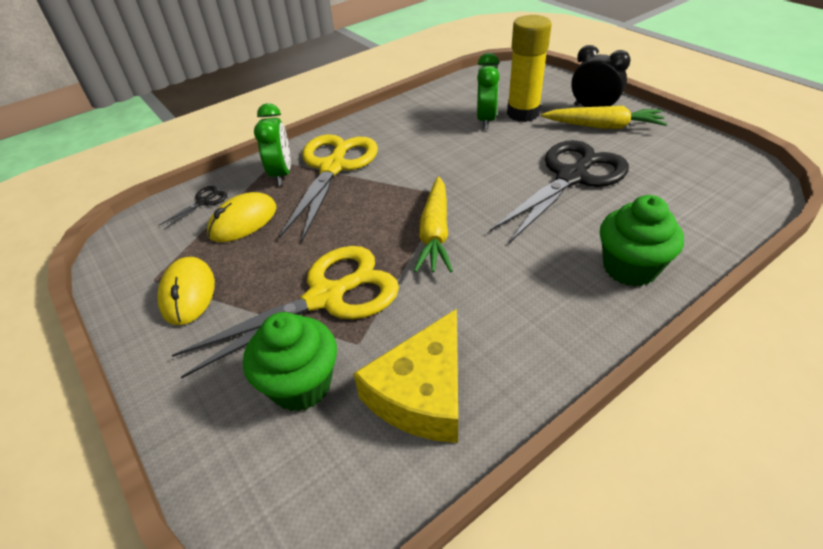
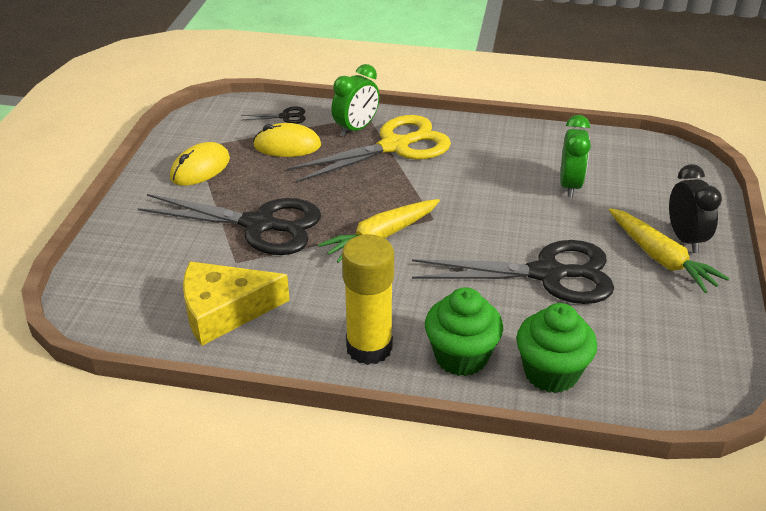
camera: 45 degrees right, 5 degrees down
yellow scissors [172,246,399,378] -> black scissors [137,194,321,255]
green cupcake [243,312,337,412] -> green cupcake moved to [516,303,597,393]
green clock [477,53,500,129] -> green clock turned 45 degrees counterclockwise [560,115,591,198]
yellow glue stick [507,15,552,122] -> yellow glue stick moved to [342,234,394,365]

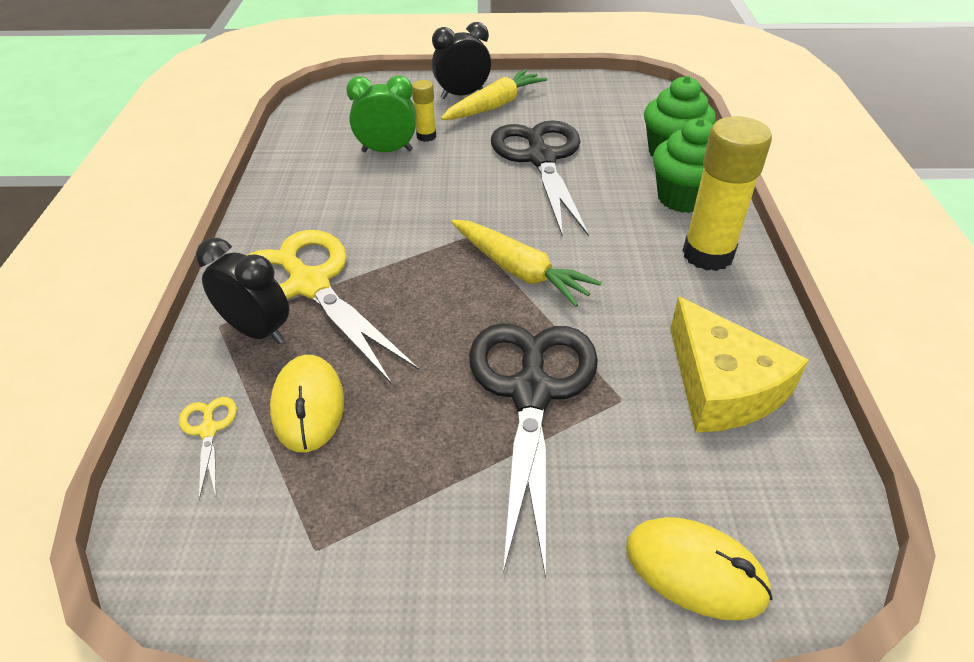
camera: 100 degrees left, 5 degrees up
yellow mouse [170,142,230,186] -> yellow mouse moved to [626,517,773,620]
black scissors [241,107,306,124] -> yellow scissors [179,397,237,500]
green clock [331,64,380,137] -> black clock [196,238,289,344]
none -> yellow glue stick [412,80,436,142]

